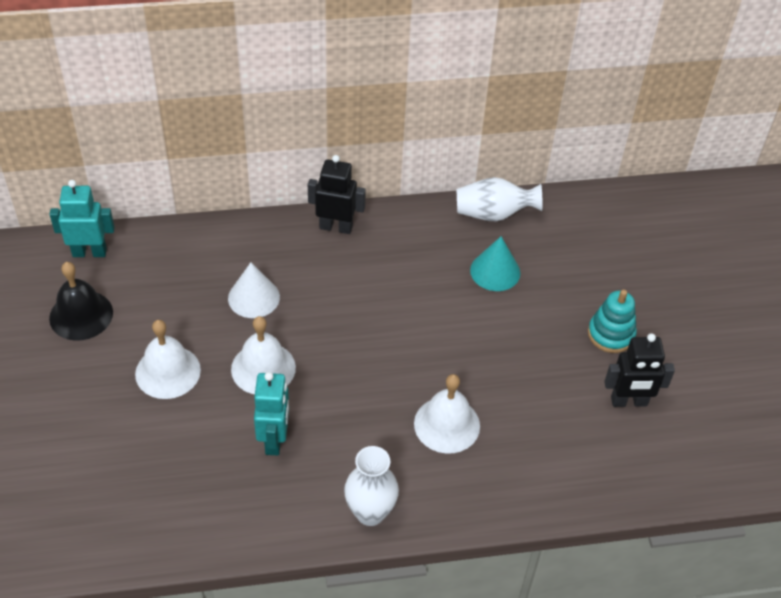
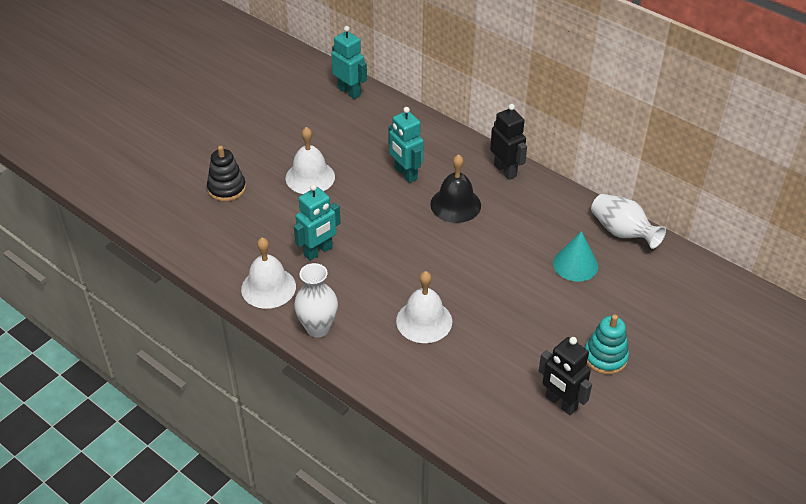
camera: 50 degrees right, 5 degrees down
black bell [49,262,113,341] -> black bell moved to [430,154,481,223]
white cone [228,262,280,318] -> turquoise robot [388,107,424,183]
white bell [231,316,296,394] -> white bell moved to [241,237,296,309]
none -> black stacking toy [207,146,246,202]

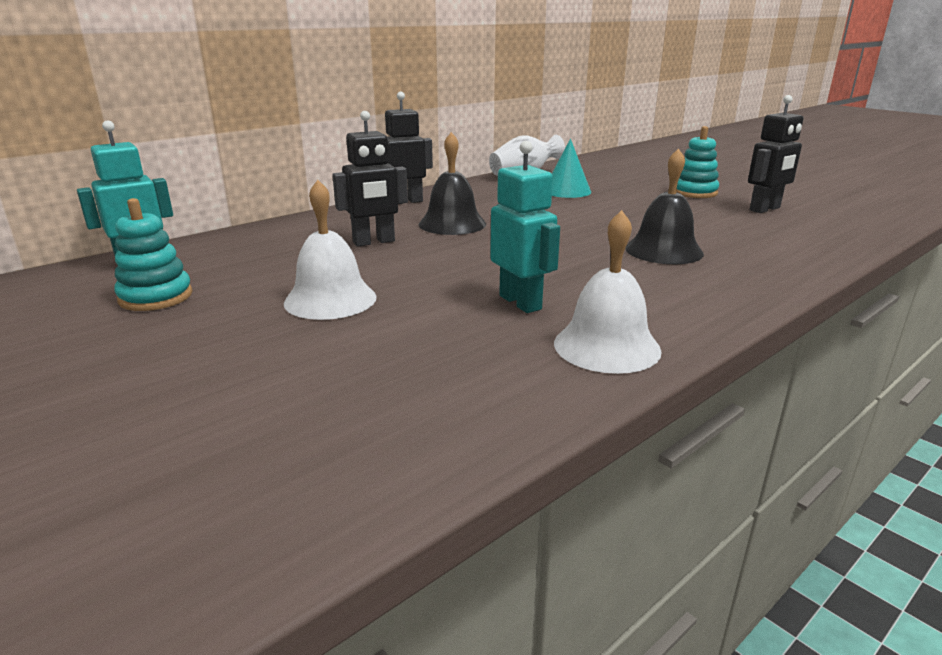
camera: 80 degrees left, 20 degrees down
black stacking toy [207,146,246,202] -> none
white vase [294,263,338,338] -> none
turquoise robot [388,107,424,183] -> black robot [332,111,408,247]
white bell [396,271,452,343] -> black bell [625,148,704,264]
none -> turquoise stacking toy [114,198,192,311]

